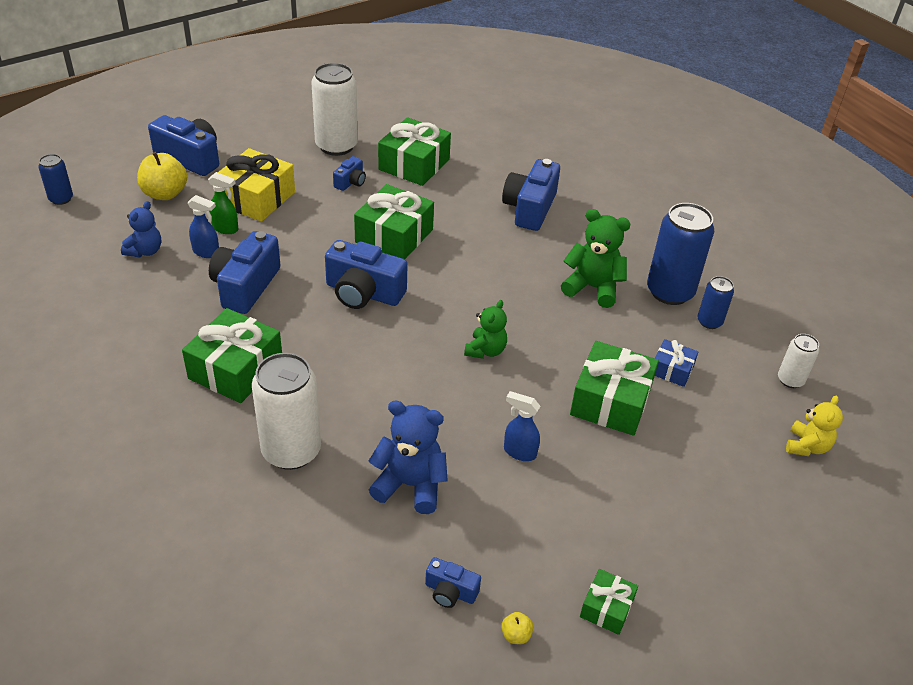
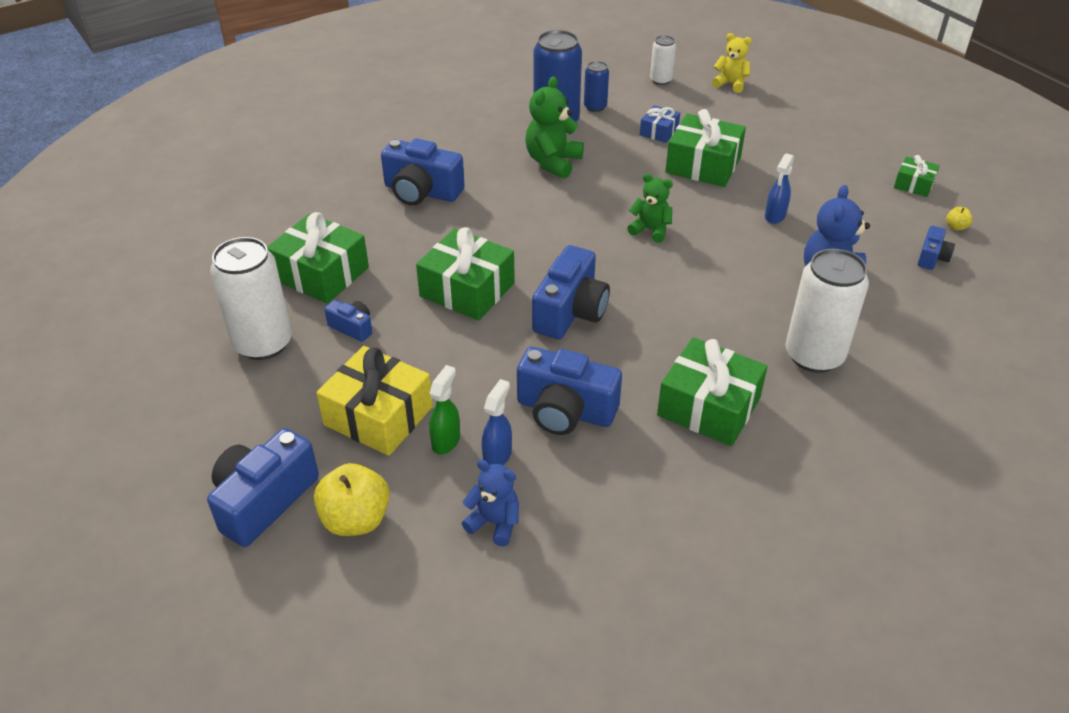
camera: 85 degrees left, 0 degrees up
blue can [38,154,73,205] -> none

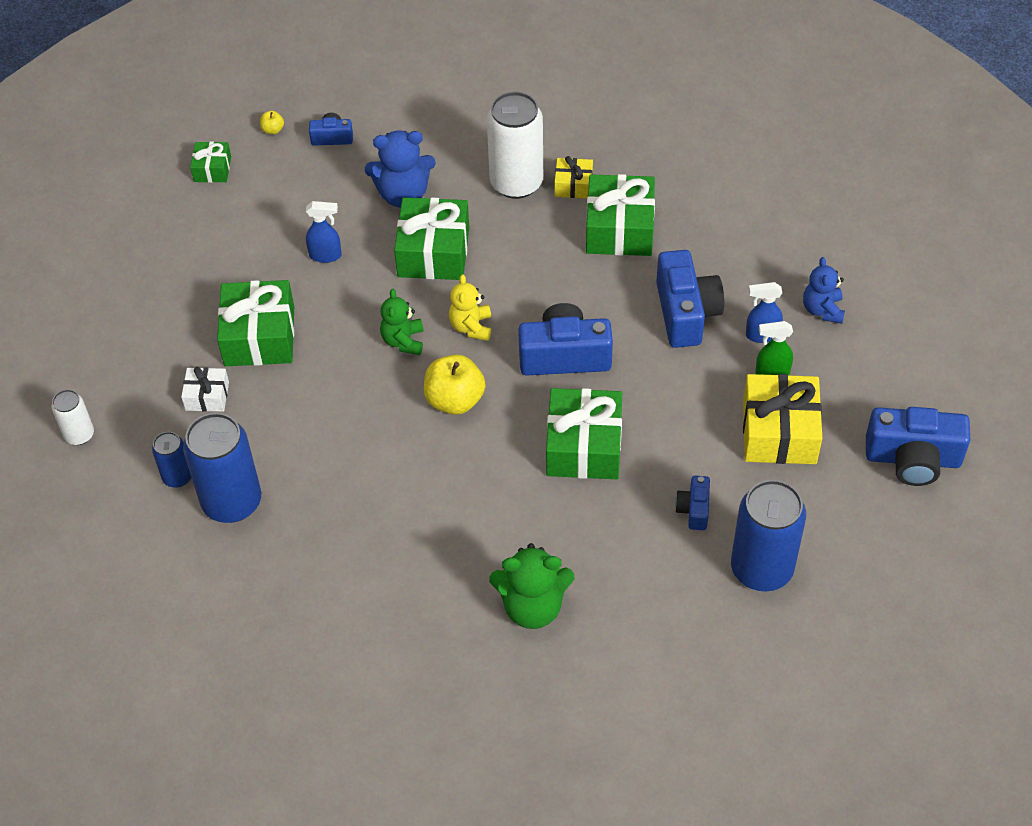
camera: 115 degrees left, 10 degrees up
white can [210,237,292,360] -> blue can [731,480,806,591]
green gift [267,212,369,304] -> green gift moved to [394,197,469,280]
yellow apple [314,463,390,536] -> yellow apple moved to [424,354,486,415]
blue camera [381,138,465,205] -> none
green teddy bear [526,76,584,179] -> green teddy bear moved to [490,543,574,629]
blue gift [640,105,680,143] -> white gift [181,367,229,412]
yellow teddy bear [712,33,752,93] -> yellow teddy bear moved to [449,274,491,341]
none -> yellow gift [555,156,593,198]

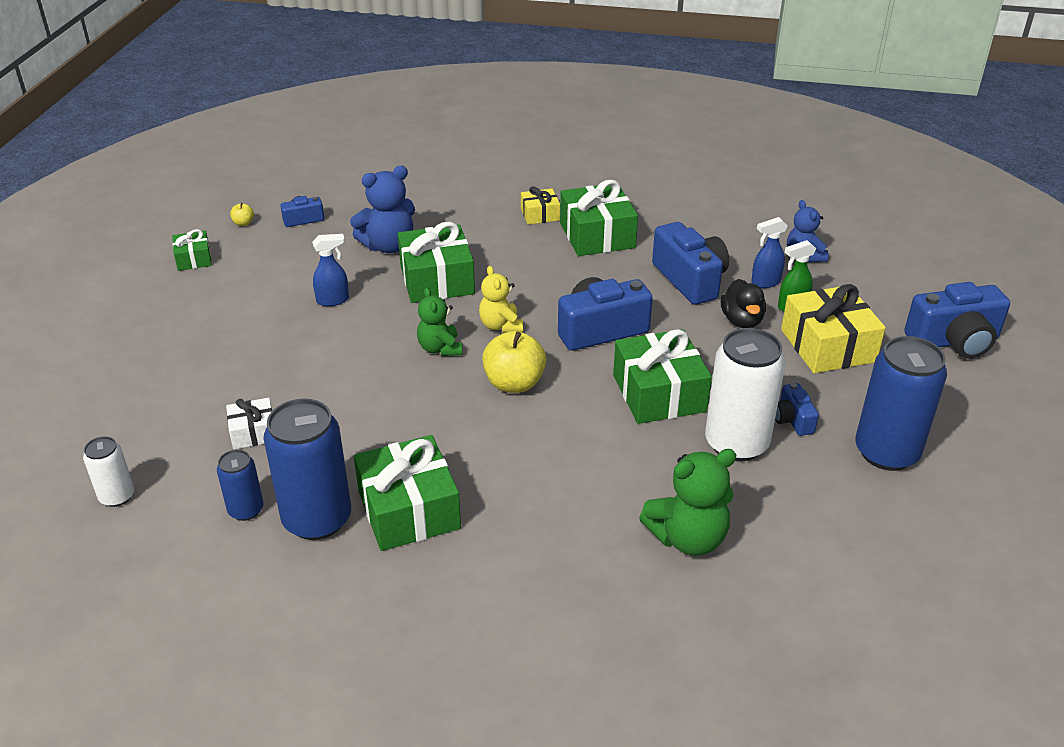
camera: 20 degrees left, 15 degrees down
green gift [217,280,294,366] -> green gift moved to [354,435,461,551]
white can [487,92,543,199] -> white can moved to [705,328,785,461]
none -> black duck [721,279,766,328]

